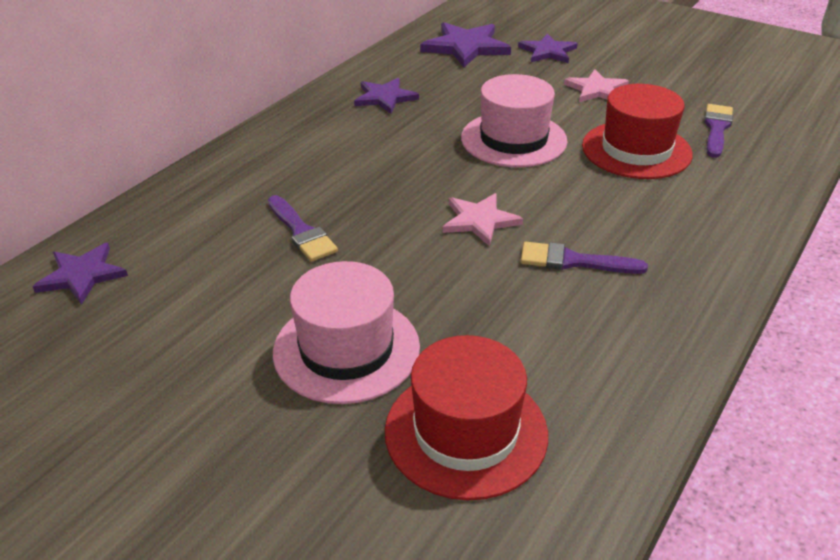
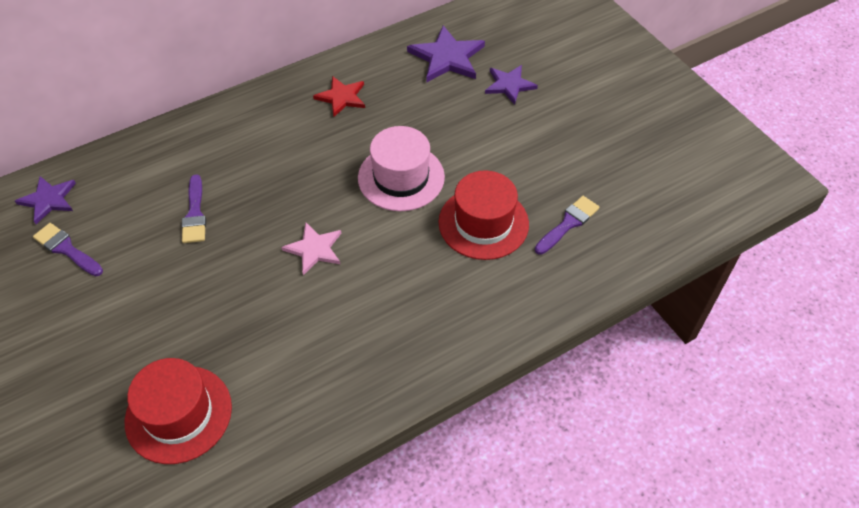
camera: 25 degrees right, 15 degrees up
pink hat [273,261,420,404] -> none
purple star [354,78,419,114] -> red star [313,76,365,117]
purple brush [521,242,648,274] -> purple brush moved to [33,223,103,276]
pink star [564,69,629,102] -> none

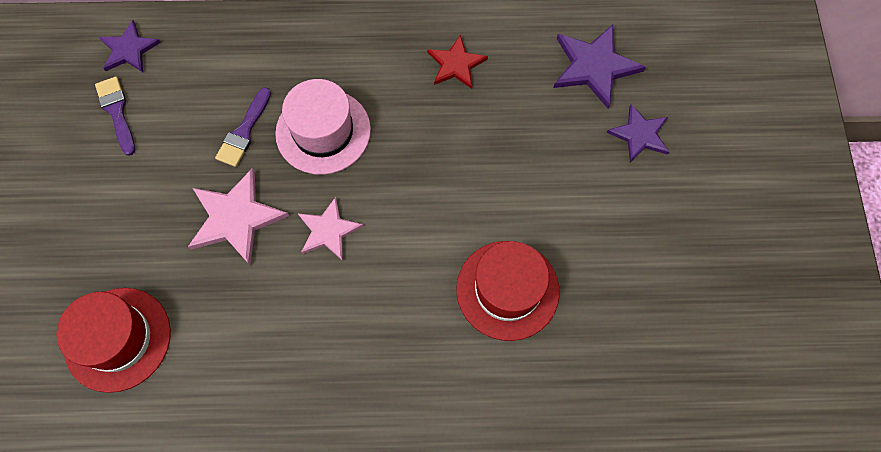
camera: 30 degrees right, 15 degrees up
pink hat [358,126,445,211] -> pink hat moved to [275,79,371,175]
purple brush [535,196,599,255] -> none
none -> pink star [188,168,289,265]

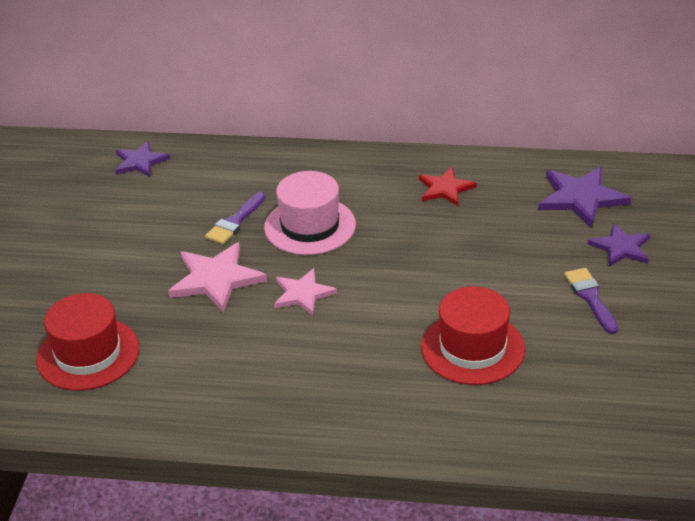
camera: 10 degrees right, 30 degrees down
purple brush [95,77,135,156] -> purple brush moved to [564,268,618,334]

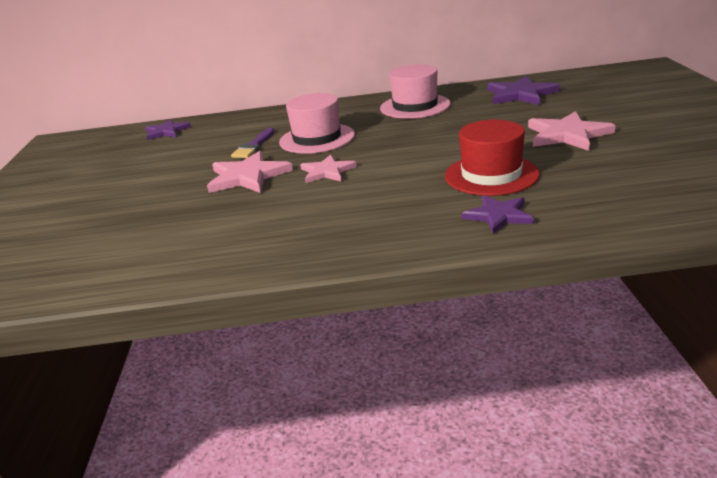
camera: 10 degrees left, 10 degrees down
red hat [36,293,139,391] -> none
red star [419,167,477,206] -> pink hat [380,64,451,119]
purple brush [564,268,618,334] -> pink star [528,111,616,151]
purple star [588,223,650,266] -> purple star moved to [462,195,534,234]

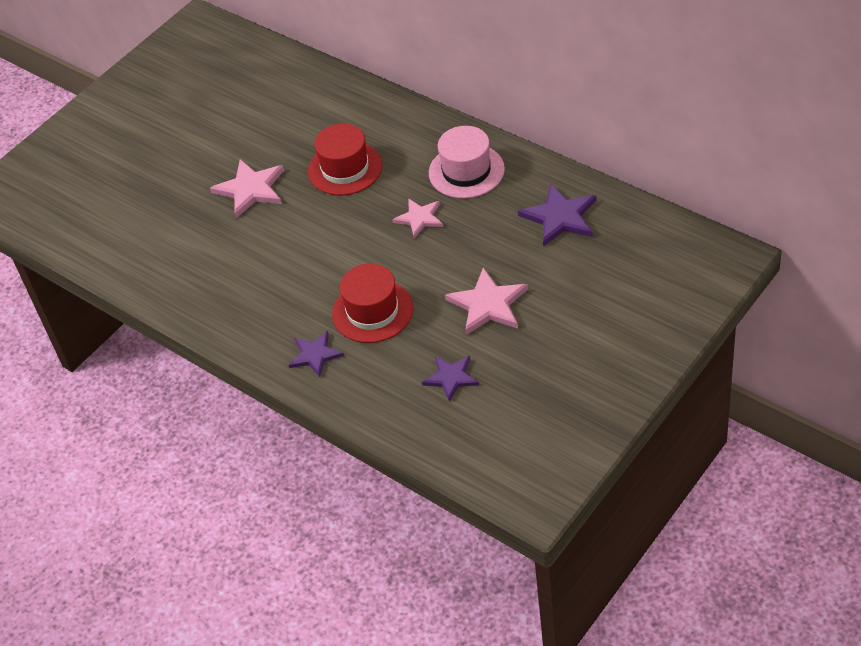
camera: 45 degrees right, 20 degrees up
purple star [145,119,191,140] -> purple star moved to [422,356,479,402]
purple brush [231,128,275,158] -> none
pink hat [279,93,355,154] -> red hat [308,124,383,195]
pink star [300,155,357,183] -> pink star moved to [392,198,444,238]

